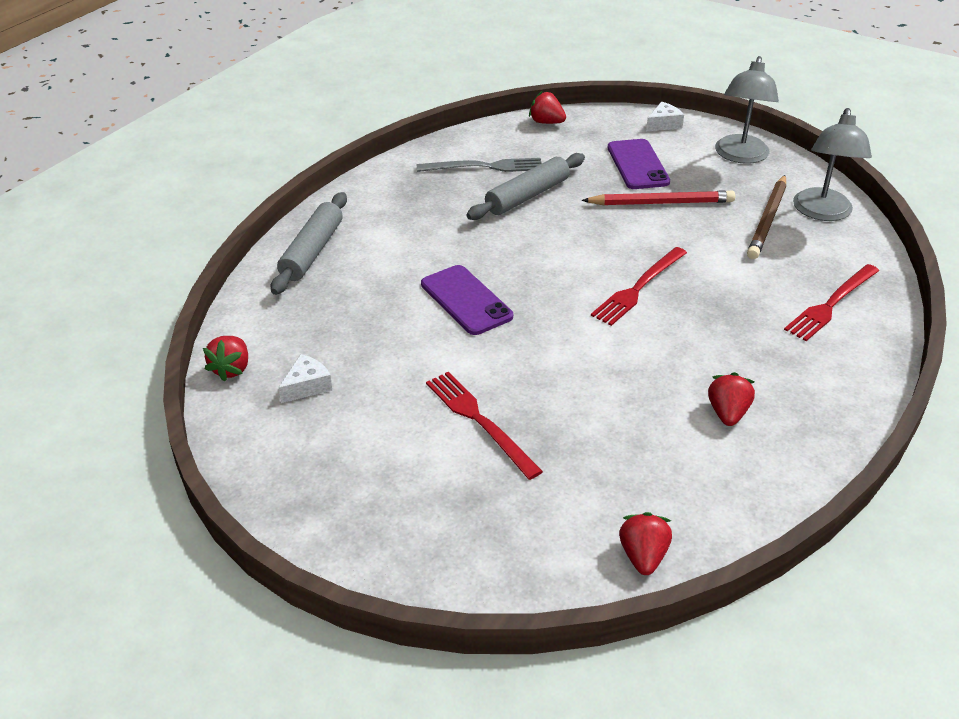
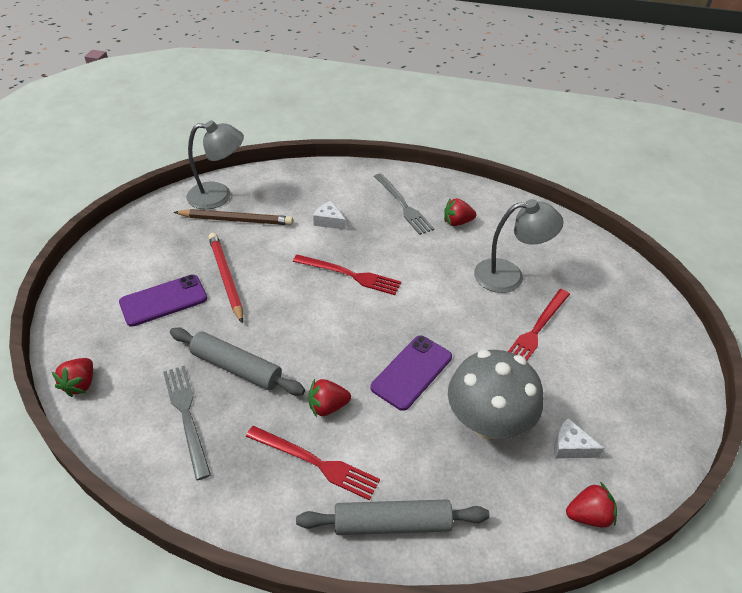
camera: 110 degrees left, 5 degrees up
red strawberry [619,512,672,575] -> red strawberry moved to [309,379,351,417]
white cheese [646,102,684,131] -> white cheese moved to [313,201,346,230]
grey lamp [715,56,779,164] -> grey lamp moved to [474,199,564,293]
red fork [784,264,879,341] -> red fork moved to [246,426,380,500]
none -> grey fork [374,173,434,235]
none -> grey mushroom [448,350,543,439]

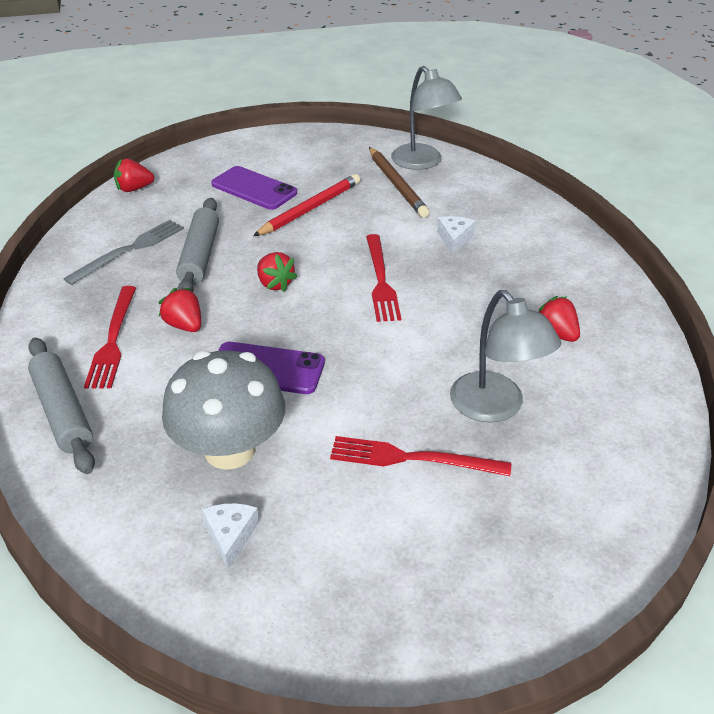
camera: 65 degrees right, 5 degrees down
grey fork [374,173,434,235] -> none
red strawberry [566,482,617,528] -> red strawberry moved to [257,252,297,292]

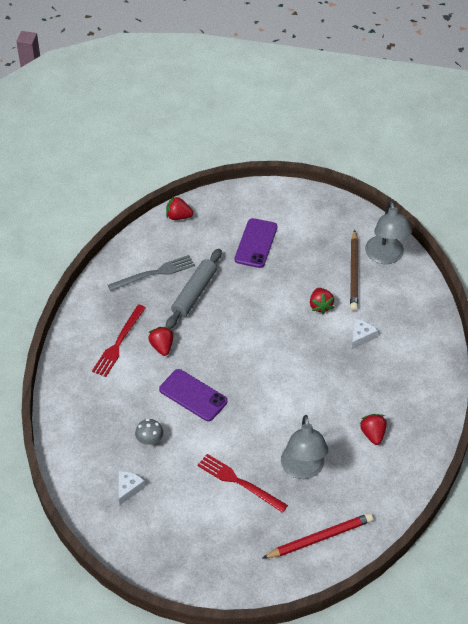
camera: 25 degrees right, 10 degrees up
grey rolling pin [28,338,95,474] -> none
grey mushroom [162,350,285,470] -> grey mushroom [135,419,163,446], size x0.43
purple phone [211,166,297,210] -> purple phone turned 45 degrees clockwise [235,218,277,268]
red pencil [253,174,360,236] -> red pencil moved to [262,513,373,559]
red strawberry [257,252,297,292] -> red strawberry moved to [310,288,334,314]
red fork [366,234,401,322] -> none

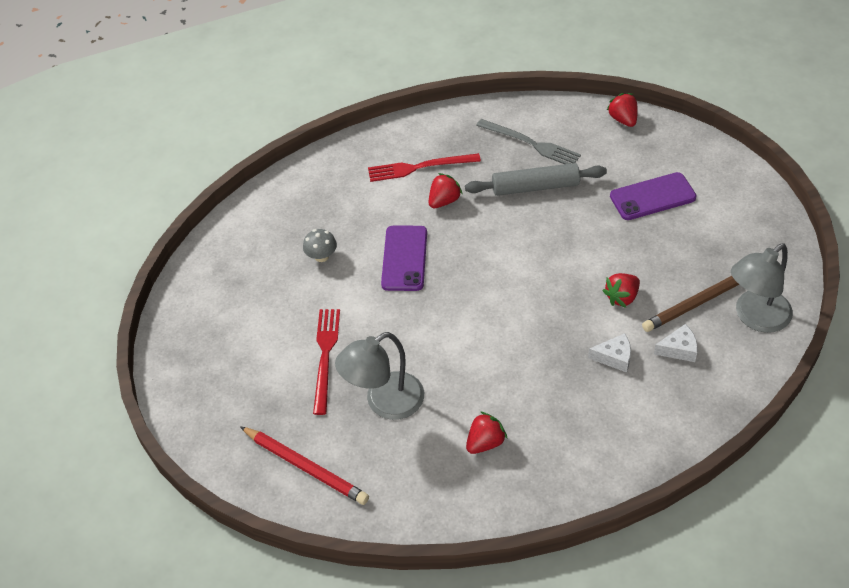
camera: 60 degrees right, 0 degrees up
white cheese [119,471,145,505] -> white cheese moved to [654,324,698,362]

